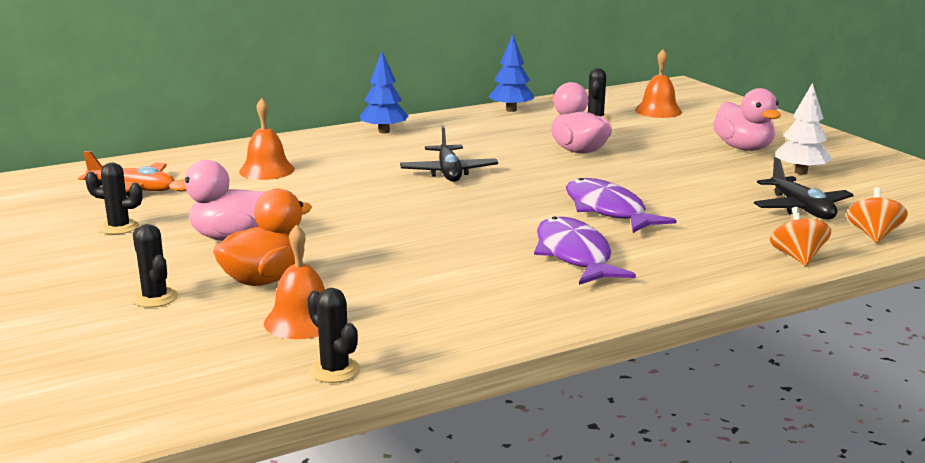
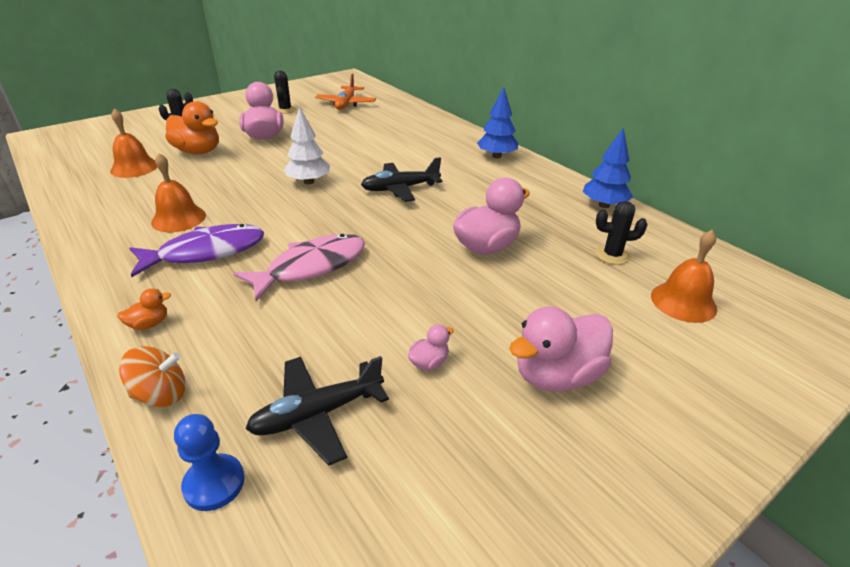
camera: 80 degrees right, 15 degrees up
orange bell [239,98,295,180] -> orange bell moved to [151,153,206,232]
black cactus [308,288,360,383] -> none
purple fish [566,178,677,233] -> pink fish [233,234,365,301]
white tree [776,83,832,175] -> white tree moved to [284,107,330,184]
orange spinning top [847,187,908,242] -> blue pawn [174,414,245,511]
none -> orange duck [117,288,171,330]
none -> pink duck [408,324,454,371]

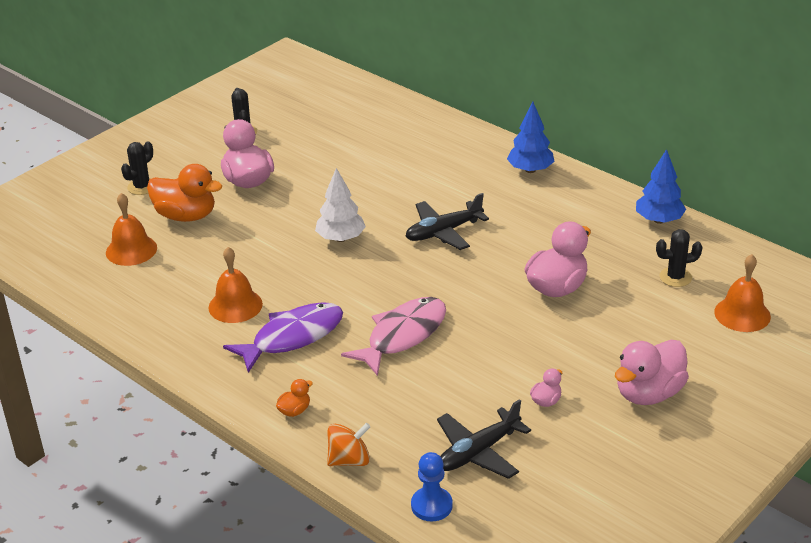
camera: 10 degrees left, 0 degrees up
orange plane [315,74,376,110] -> none

